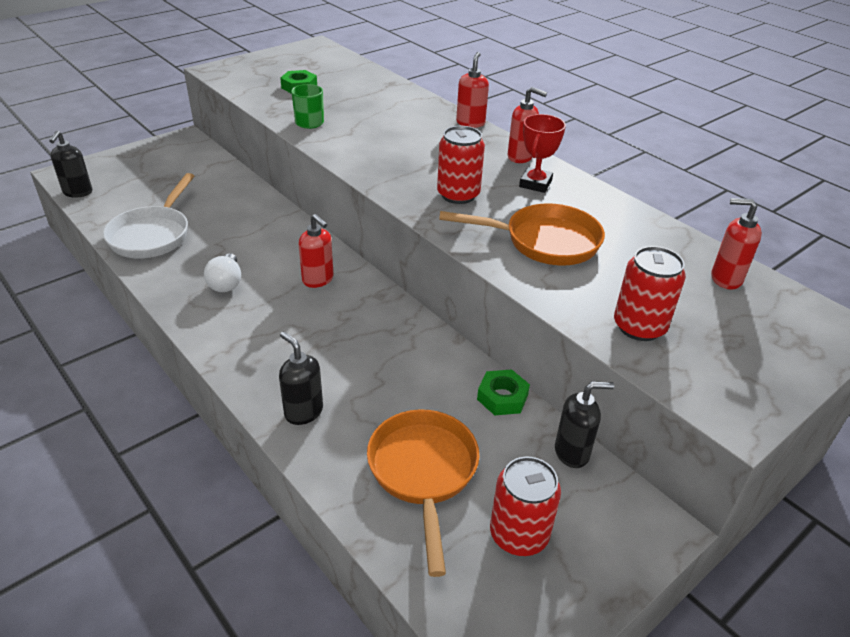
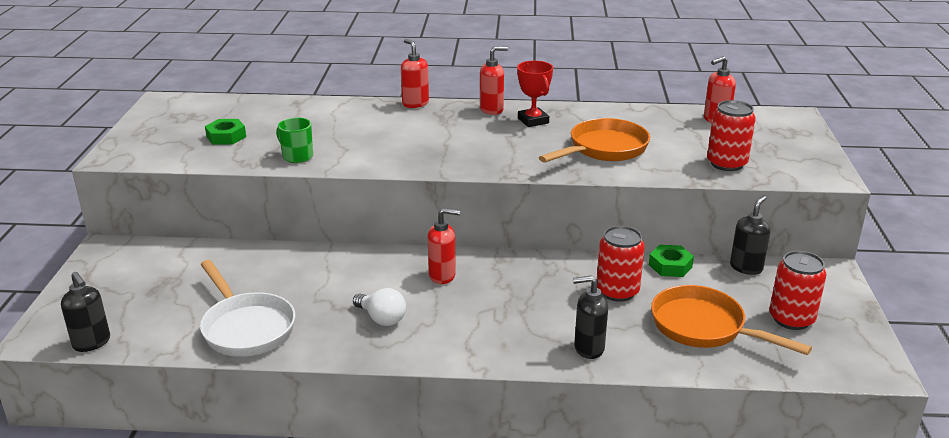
camera: 45 degrees left, 10 degrees down
red can [437,126,485,204] -> red can moved to [597,226,645,302]

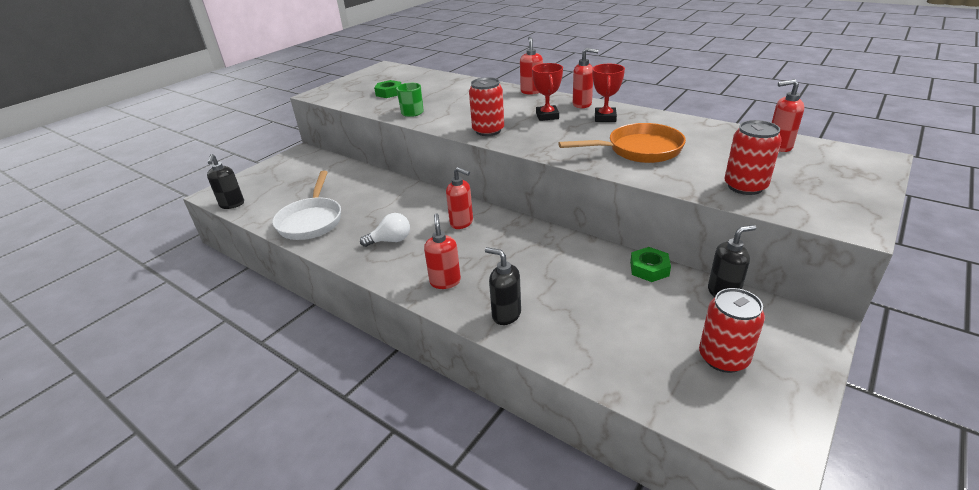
camera: 35 degrees right, 5 degrees up
white light bulb [353,288,406,326] -> white light bulb turned 90 degrees counterclockwise [360,213,410,247]
red can [597,226,645,302] -> red can moved to [469,77,504,136]
orange pan [651,285,812,355] -> none
none -> red soap dispenser [424,213,461,289]
none -> red trophy [532,63,563,121]

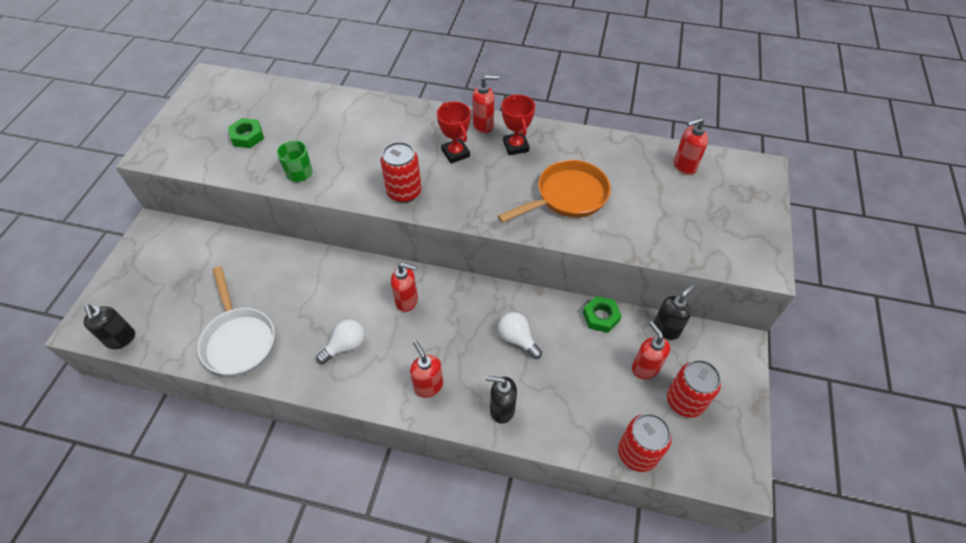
camera: 25 degrees left, 20 degrees up
red soap dispenser [520,37,543,95] -> red soap dispenser moved to [632,322,670,379]
red can [724,120,782,195] -> red can moved to [618,413,672,472]
none -> white light bulb [498,312,542,359]

